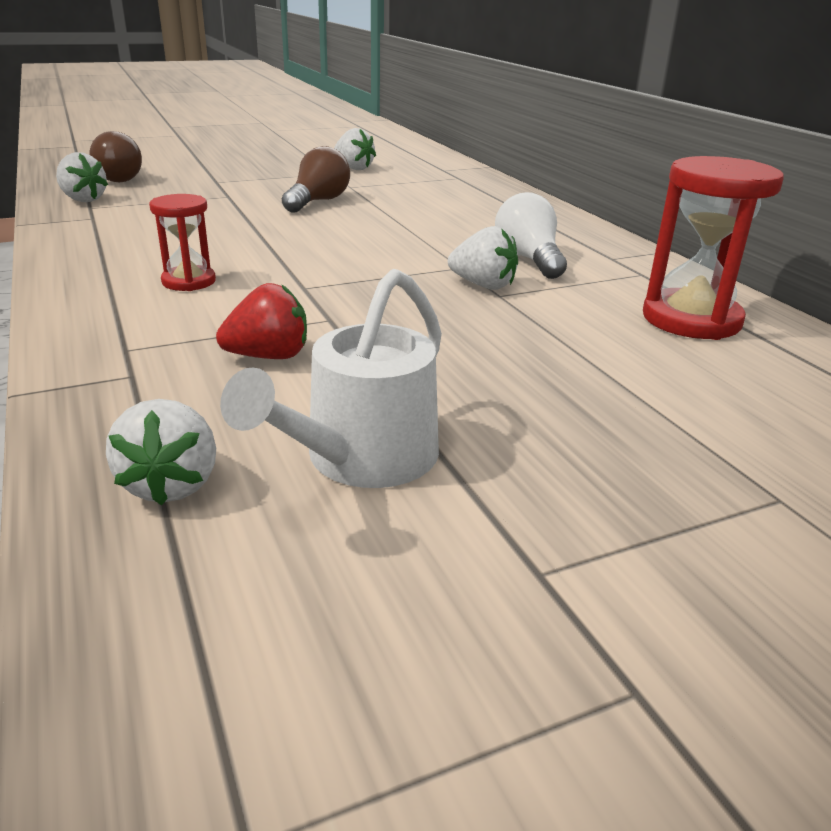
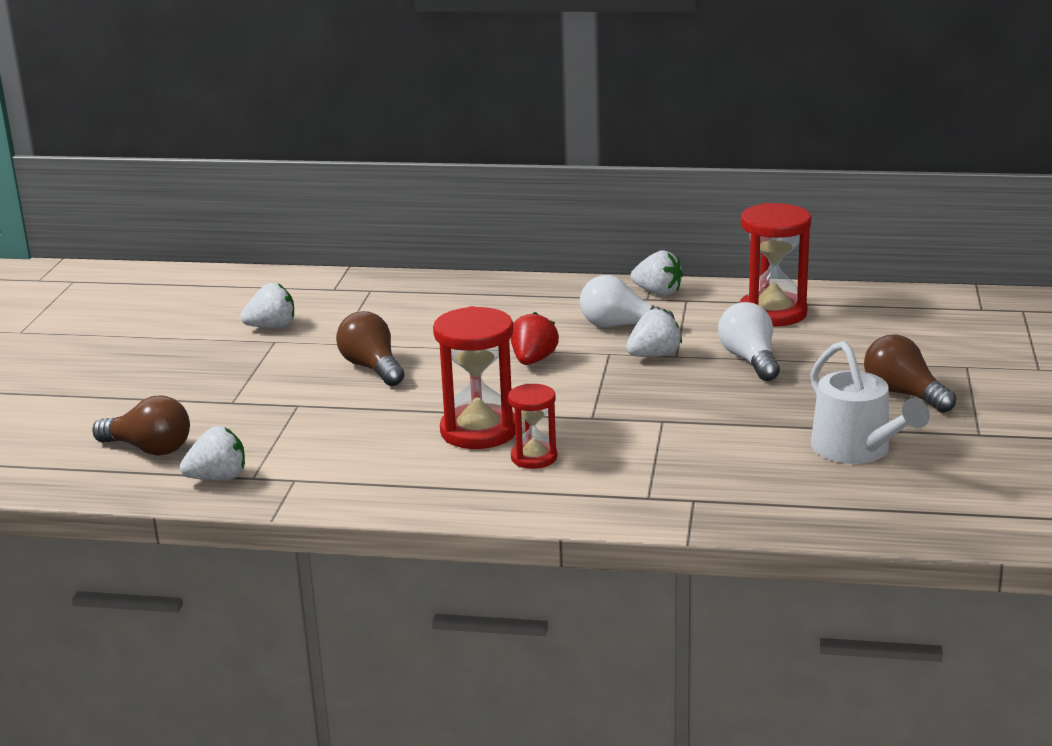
camera: 55 degrees left, 5 degrees down
white strawberry [106,399,216,505] -> white strawberry moved to [630,250,683,296]
red strawberry [216,283,307,359] -> red strawberry moved to [510,312,559,365]
none -> red hourglass [433,306,516,449]
none -> white light bulb [718,302,780,381]
none -> brown light bulb [864,335,956,413]

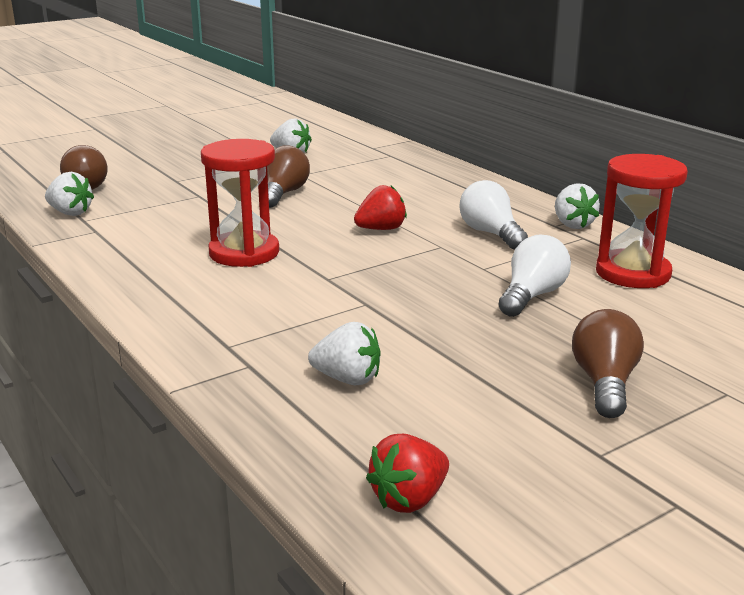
camera: 45 degrees right, 0 degrees up
red hourglass [508,384,557,469] -> none
white strawberry [626,309,682,357] -> white strawberry moved to [308,322,381,385]
white watering can [810,341,930,464] -> none
none -> red strawberry [366,434,449,513]

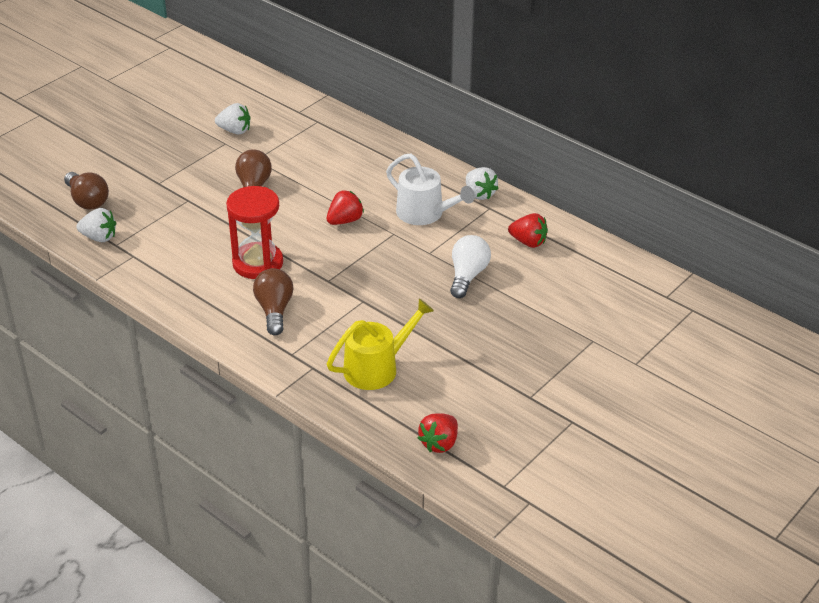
camera: 15 degrees left, 15 degrees up
white strawberry [308,322,381,385] -> yellow watering can [327,298,434,390]
white light bulb [459,180,528,250] -> white watering can [386,153,475,225]
brown light bulb [572,309,644,418] -> brown light bulb moved to [253,268,293,336]
red hourglass [596,154,688,288] -> red strawberry [508,213,548,248]

